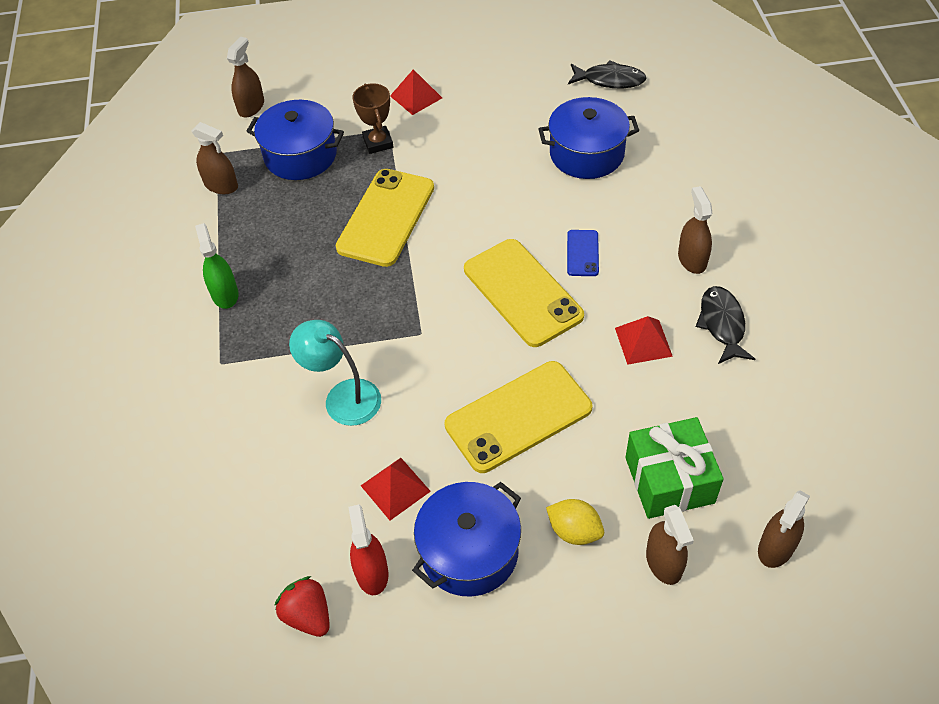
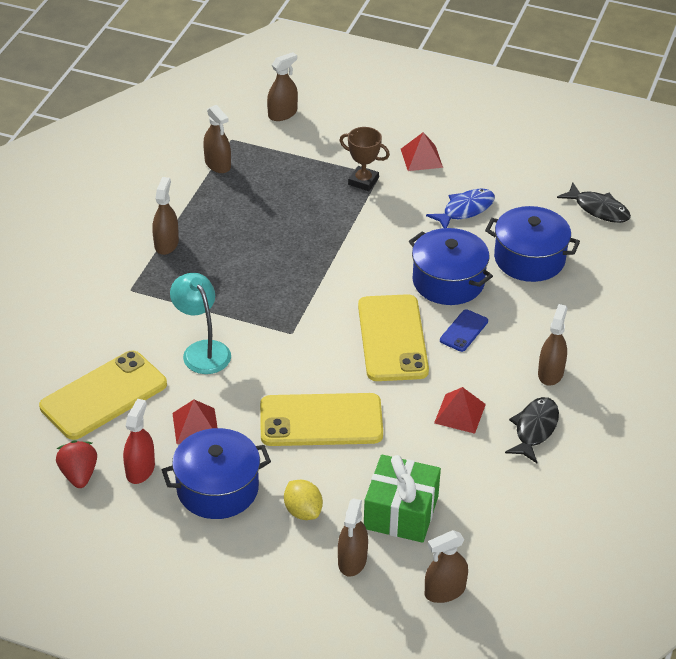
camera: 25 degrees right, 10 degrees down
green spray bottle [195,223,238,309] -> brown spray bottle [152,177,179,255]
blue pot [246,100,344,180] -> blue pot moved to [409,228,493,305]
yellow phone [335,169,434,267] -> yellow phone moved to [39,351,167,440]
brown trophy [352,83,393,154] -> brown trophy turned 75 degrees counterclockwise [339,127,390,191]
none -> blue fish [426,189,495,228]

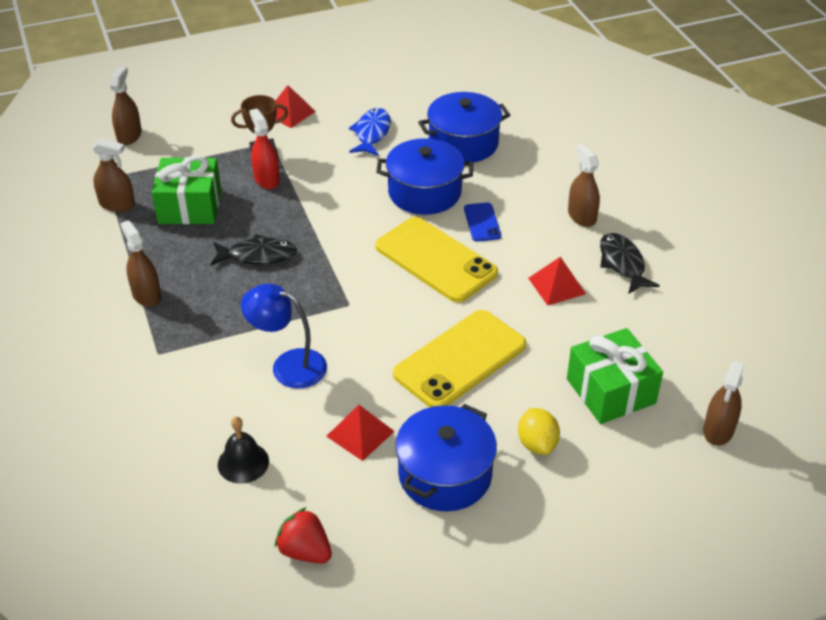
camera: 40 degrees left, 0 degrees up
yellow phone [39,351,167,440] -> black bell [218,417,269,484]
red spray bottle [123,399,155,484] -> red spray bottle moved to [249,108,280,189]
turquoise lamp [170,273,231,374] -> blue lamp [241,283,327,388]
yellow lemon [284,480,323,520] -> yellow lemon turned 60 degrees clockwise [518,408,560,455]
brown spray bottle [338,498,368,577] -> none
black fish [557,183,631,223] -> black fish moved to [211,234,297,265]
none -> green gift [152,155,221,224]

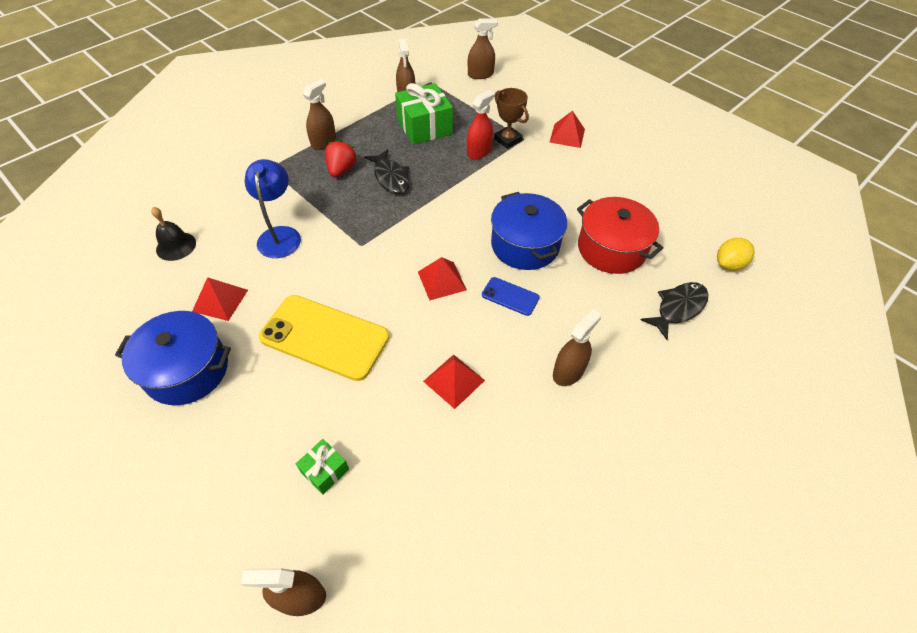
camera: 65 degrees right, 10 degrees up
red strawberry [275,507,332,563] -> red strawberry moved to [325,139,357,177]
blue fish [349,108,391,156] -> none
yellow phone [375,217,498,302] -> red pyramid [418,257,467,301]
blue pot [418,92,510,163] -> red pot [577,197,664,274]
blue phone [464,203,501,242] -> blue phone turned 60 degrees clockwise [482,277,540,316]
yellow lemon [518,408,560,455] -> yellow lemon moved to [717,238,755,271]
green gift [567,328,663,424] -> green gift [296,439,349,495], size x0.50
black fish [600,233,660,294] -> black fish moved to [641,282,709,340]

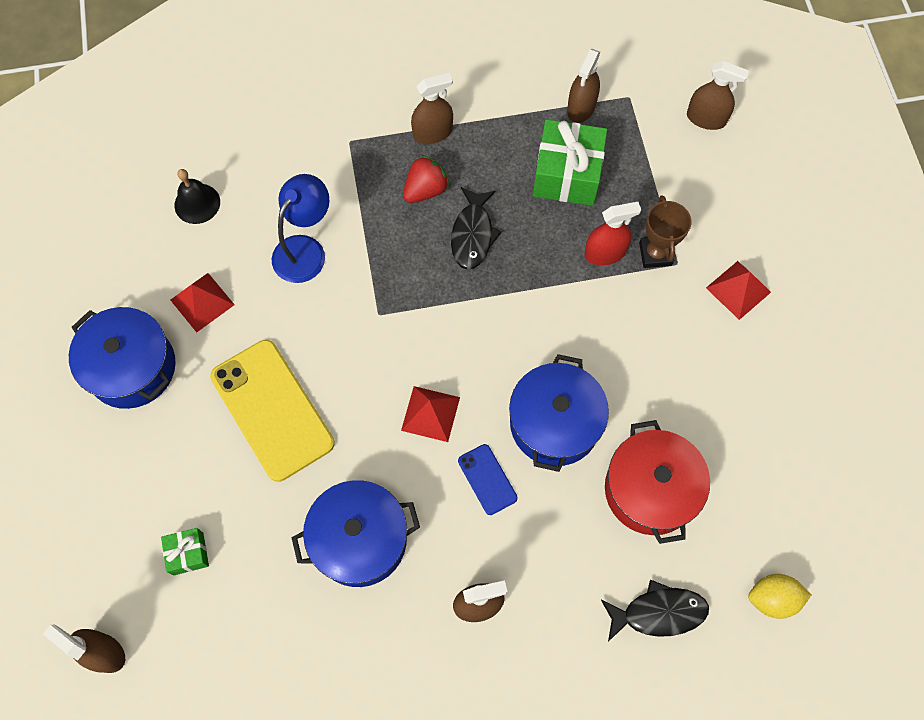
camera: 35 degrees right, 15 degrees up
red pyramid [423,354,485,409] -> blue pot [291,480,420,587]

